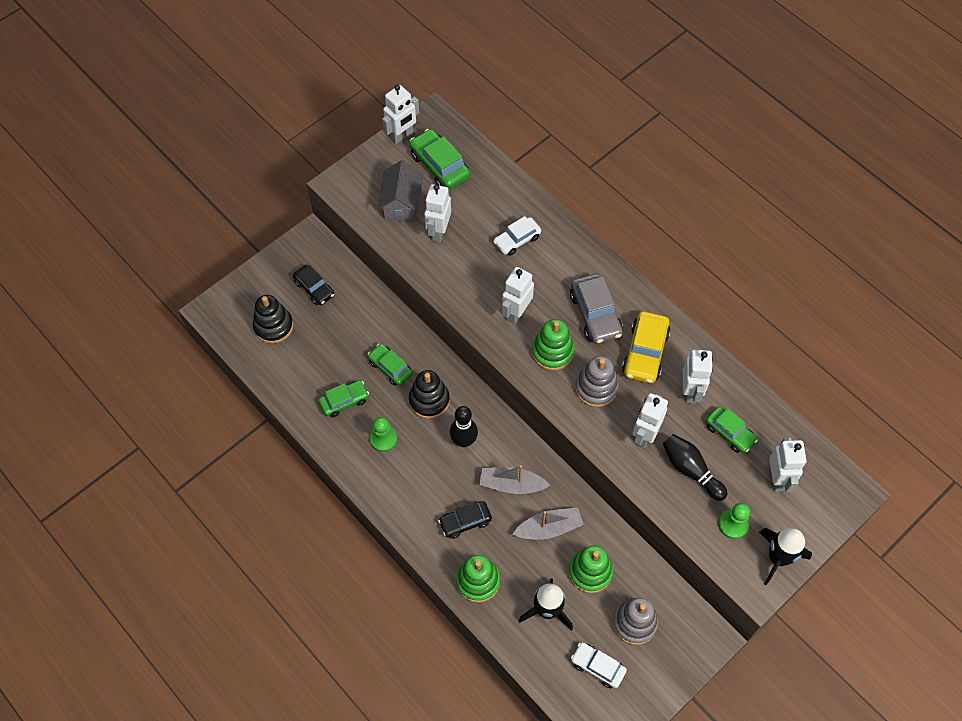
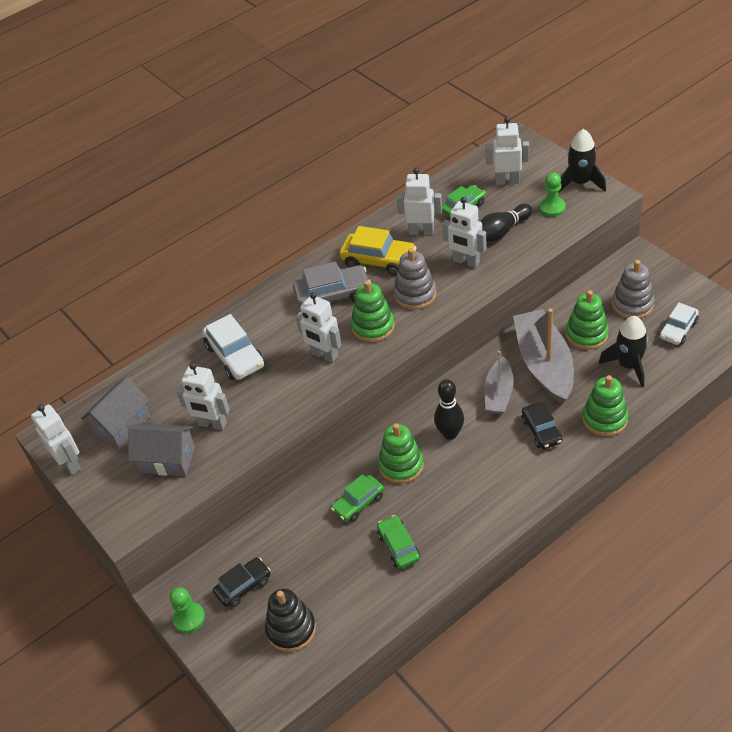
camera: 80 degrees left, 15 degrees down
green pawn [370,417,397,452] -> green pawn moved to [170,587,205,633]
black stacking toy [409,370,450,419] -> green stacking toy [378,423,424,484]
green car [410,129,470,190] -> grey house [81,376,151,449]
white car [493,216,541,256] -> white car [202,314,265,380], size x1.50
grey boat [513,507,584,540] -> grey boat [513,308,574,404], size x1.70

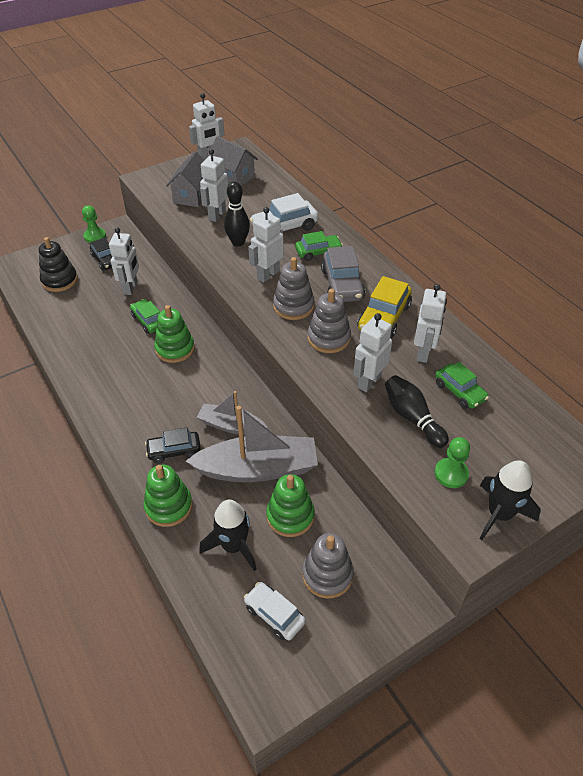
camera: 90 degrees right, 0 degrees up
green stacking toy [351,280,395,343] -> grey stacking toy [273,257,314,320]
green car [377,515,420,569] -> green car moved to [295,231,343,261]
black bowling pin [434,379,464,440] -> black bowling pin moved to [224,181,250,247]
white robot [485,117,529,185] -> white robot moved to [109,227,139,295]

